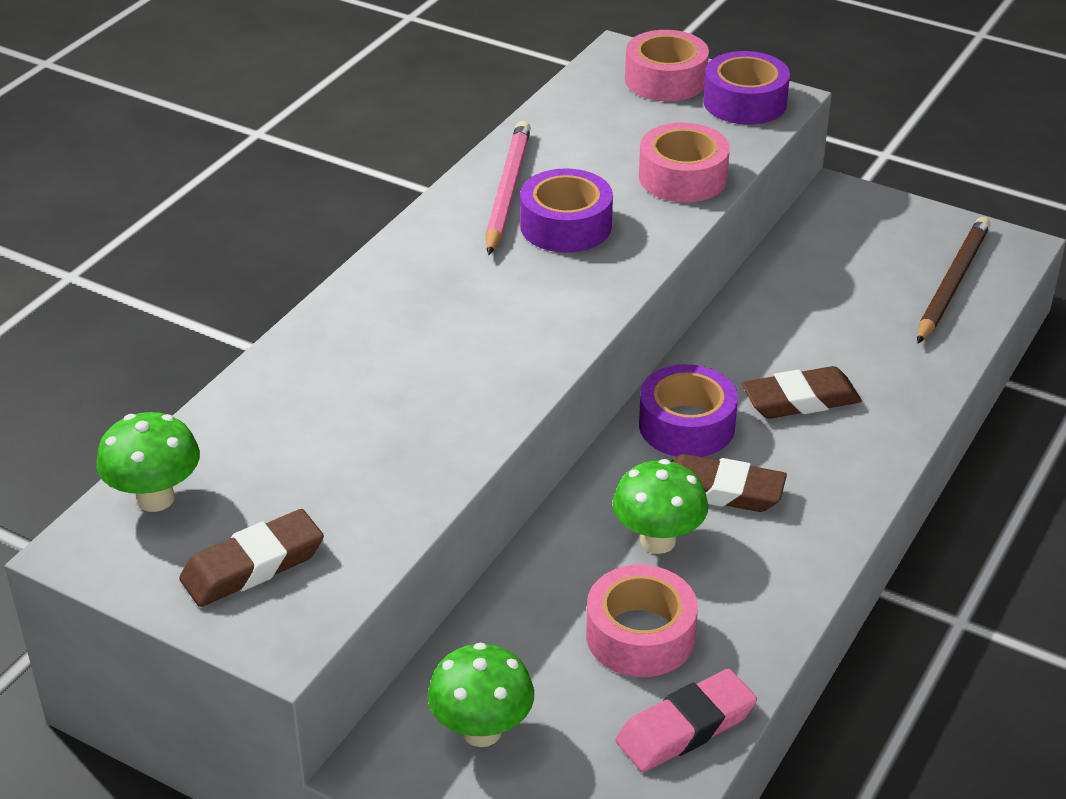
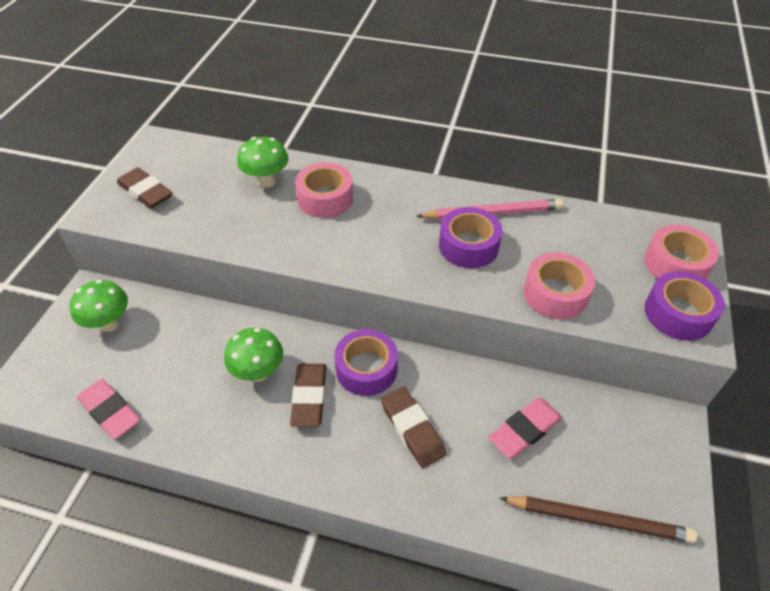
camera: 75 degrees right, 10 degrees up
green mushroom [96,412,200,512] -> green mushroom moved to [237,137,288,188]
pink tape [586,565,698,677] -> pink tape moved to [295,163,353,218]
none -> pink eraser [488,398,562,459]

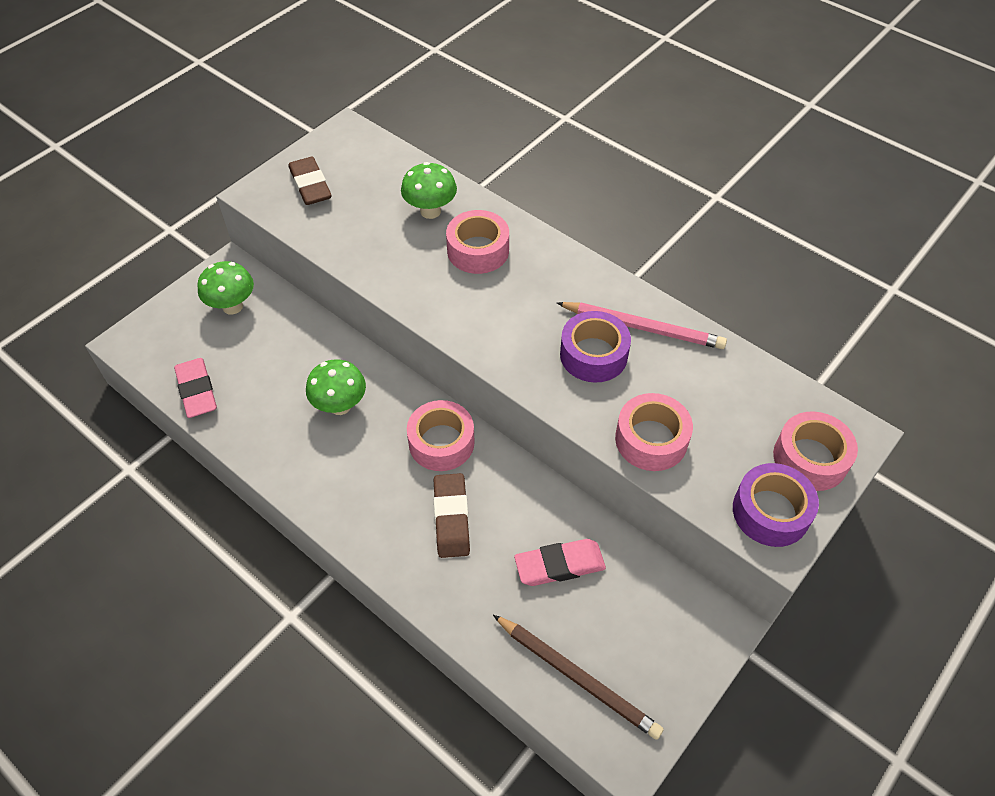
camera: 25 degrees right, 5 degrees up
brown eraser [290,364,326,427] -> none
purple tape [334,329,398,396] -> pink tape [407,400,475,471]

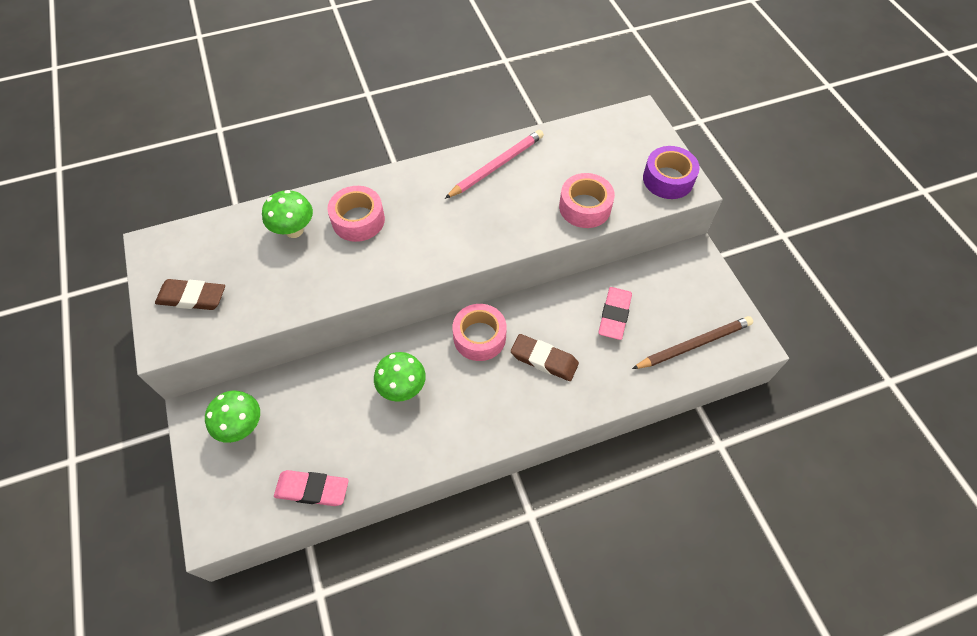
camera: 60 degrees left, 5 degrees up
purple tape [560,311,631,383] -> none
pink tape [773,411,858,491] -> none

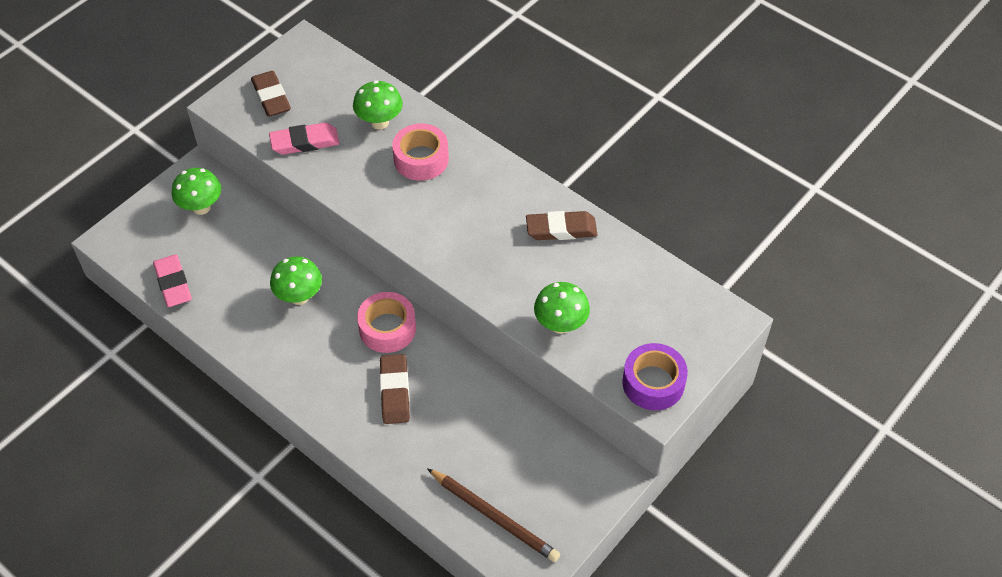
camera: 60 degrees right, 5 degrees down
pink pencil [445,130,544,199] -> brown eraser [526,211,598,240]
pink tape [559,173,615,228] -> green mushroom [534,282,590,334]
pink eraser [599,287,632,340] -> pink eraser moved to [269,122,339,155]

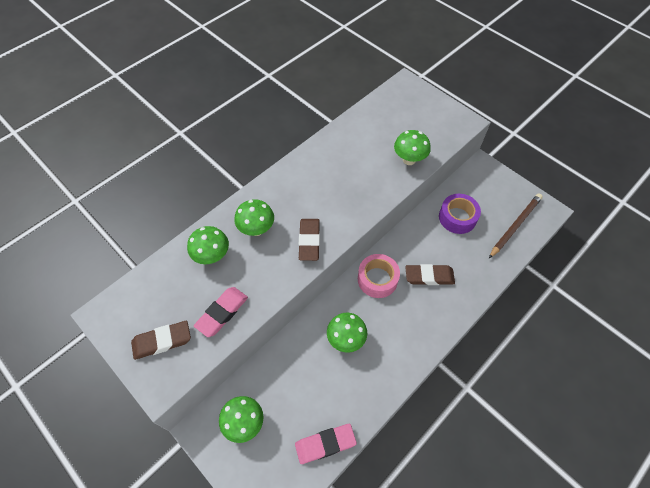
camera: 85 degrees left, 5 degrees up
pink eraser [269,122,339,155] -> pink eraser turned 45 degrees clockwise [194,287,248,337]
pink tape [392,124,449,181] -> green mushroom [234,199,274,236]
brown eraser [526,211,598,240] -> brown eraser moved to [299,219,320,261]
purple tape [622,343,688,410] -> purple tape moved to [439,194,481,234]

